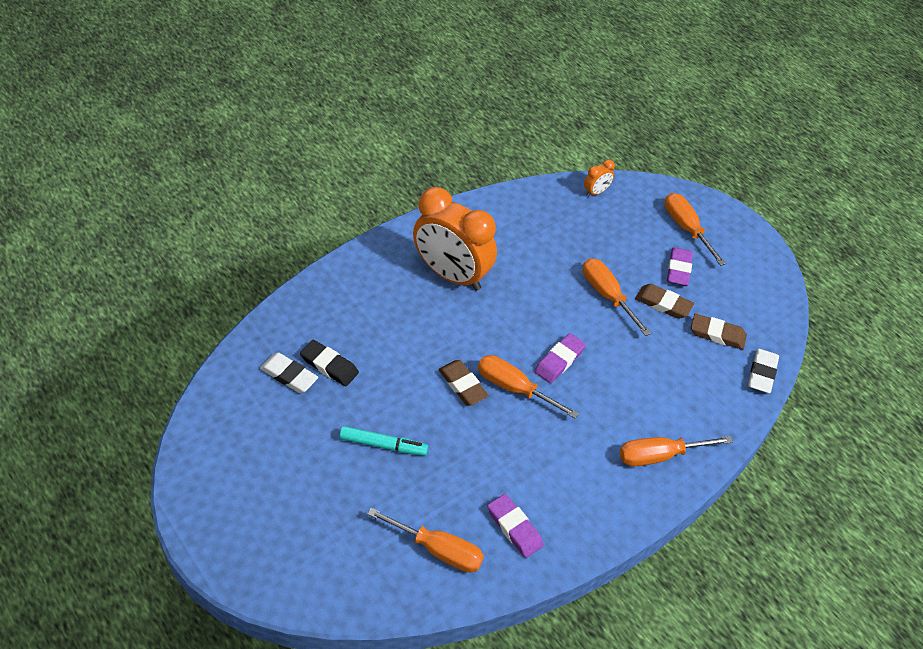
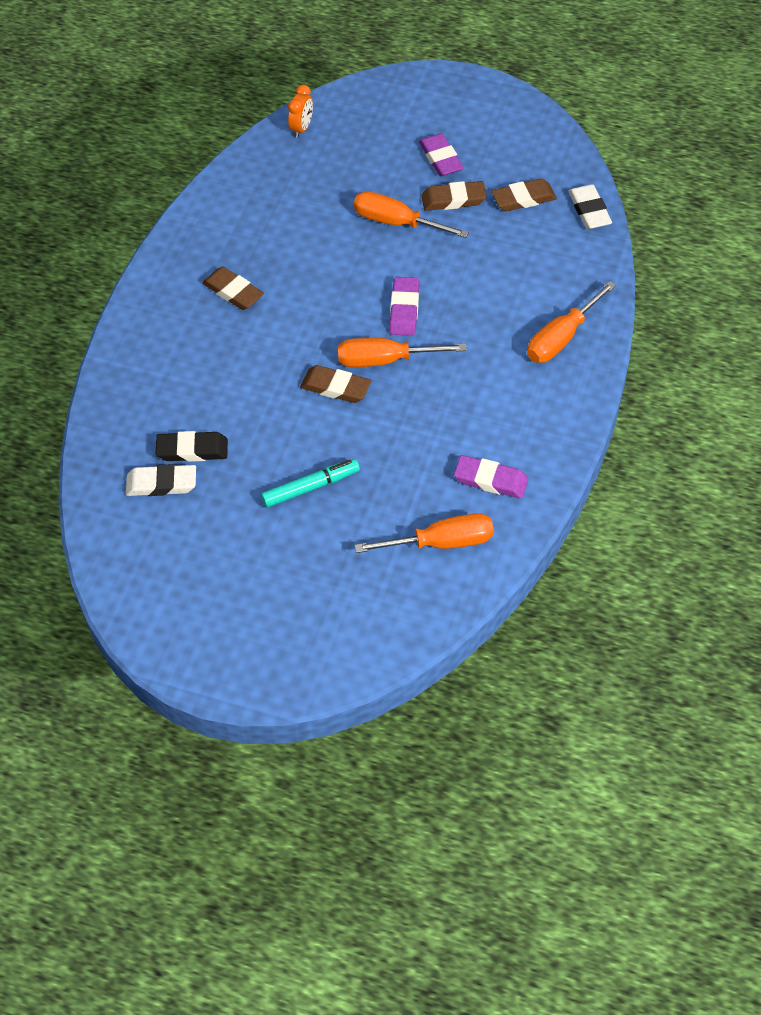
camera: 30 degrees left, 5 degrees up
orange clock [413,187,497,291] -> brown eraser [202,266,264,310]
orange screwdriver [665,193,726,266] -> none

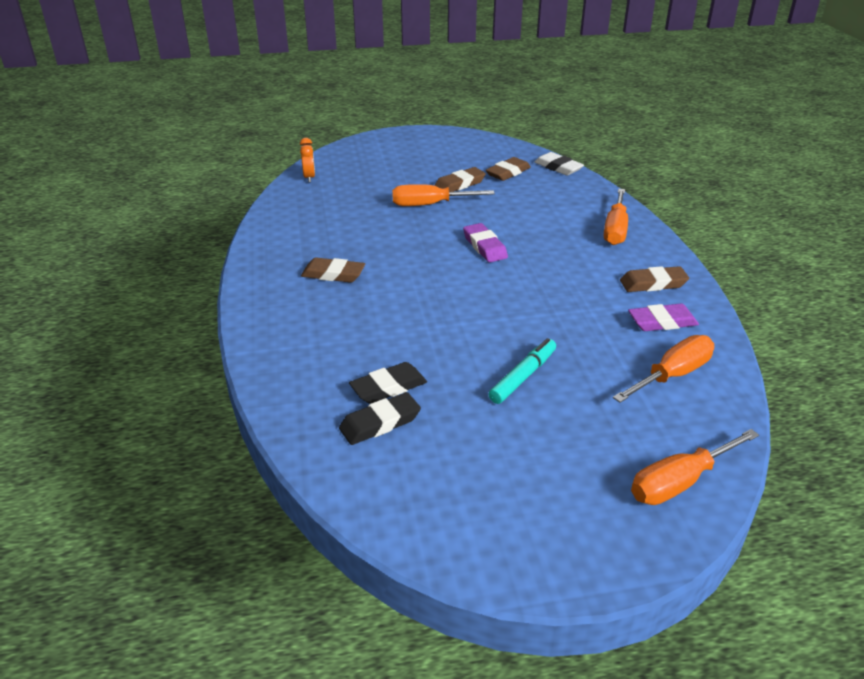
camera: 30 degrees left, 20 degrees down
white eraser [126,464,196,496] -> black eraser [339,392,421,445]
brown eraser [300,365,371,403] -> brown eraser moved to [620,266,689,292]
orange screwdriver [338,338,467,367] -> orange screwdriver moved to [631,429,759,505]
purple eraser [419,133,464,176] -> none

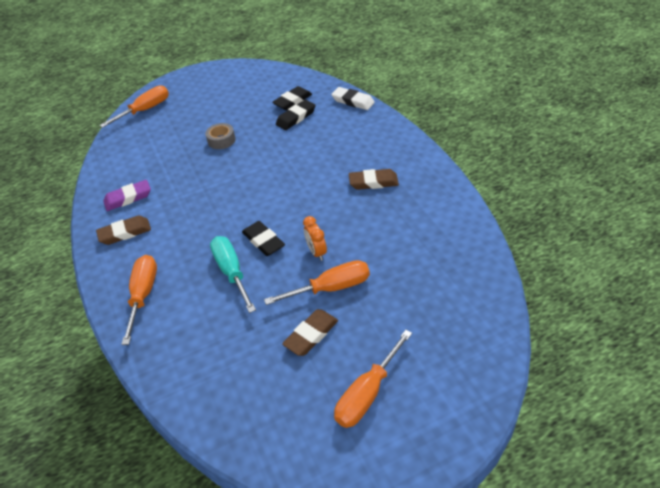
camera: 170 degrees right, 10 degrees up
orange clock [300,138,315,183] -> orange clock moved to [303,216,327,261]
purple eraser [463,223,508,262] -> black eraser [242,221,285,256]
brown eraser [486,157,531,181] -> none
turquoise marker [489,338,556,404] -> grey tape [205,123,236,149]
white eraser [534,152,584,175] -> white eraser moved to [331,87,375,110]
orange screwdriver [613,335,714,403] -> orange screwdriver moved to [334,330,412,428]
none -> turquoise screwdriver [210,236,256,313]

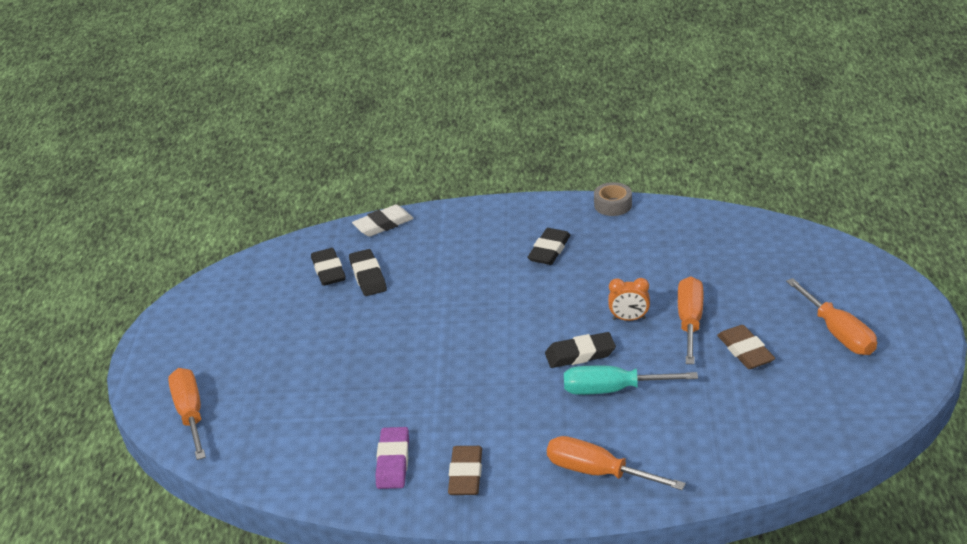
camera: 65 degrees left, 10 degrees down
grey tape [205,123,236,149] -> grey tape moved to [594,182,632,216]
brown eraser [349,169,399,190] -> black eraser [527,228,570,265]

